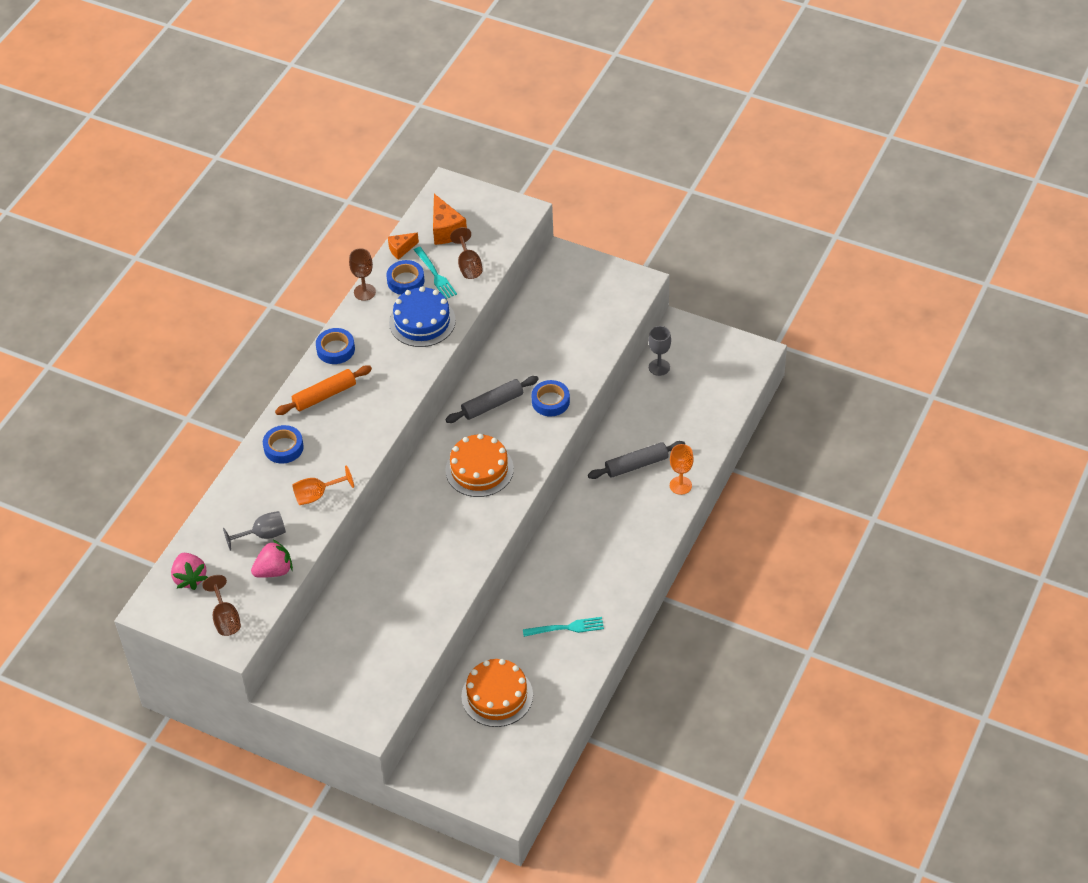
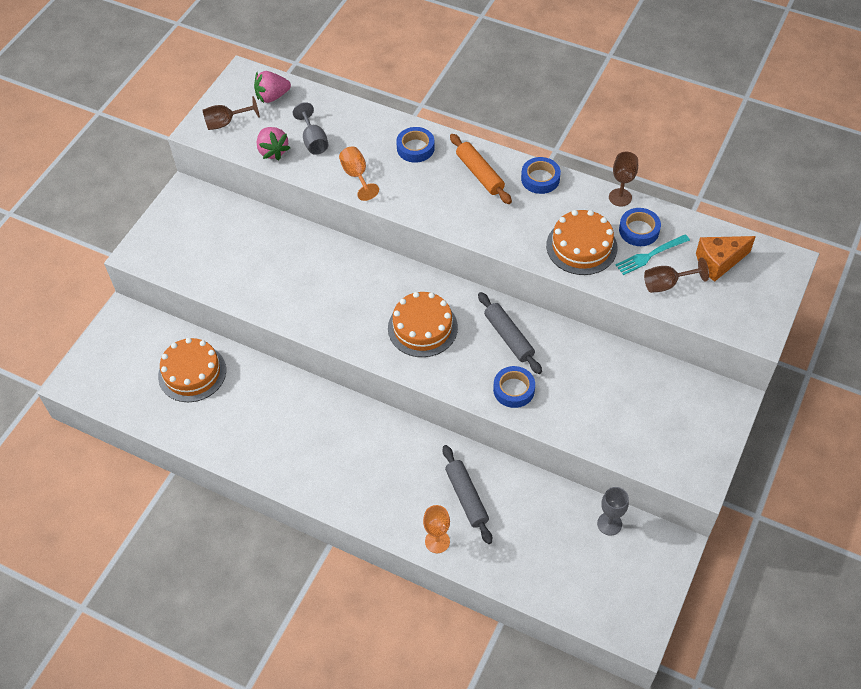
camera: 90 degrees right, 5 degrees up
orange cheese [388,233,419,260] -> none
blue cake [389,286,456,347] -> orange cake [546,210,617,275]
turquoise fork [523,617,604,637] -> none

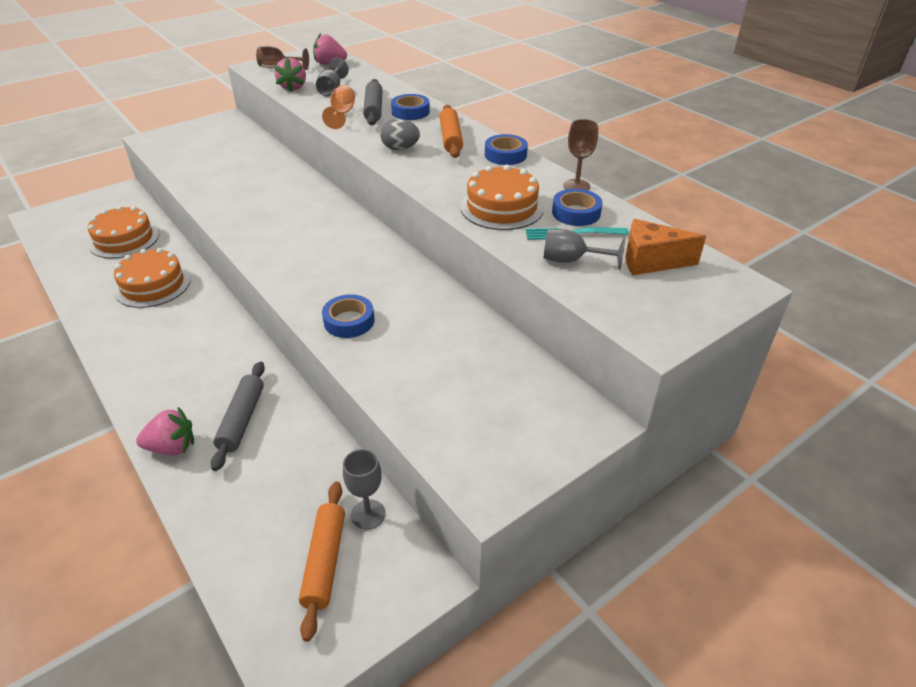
camera: 25 degrees right, 15 degrees down
orange cake [388,292,458,357] -> orange cake moved to [114,248,191,308]
orange goblet [423,505,450,553] -> pink strawberry [136,407,194,455]
grey rolling pin [478,292,542,374] -> grey rolling pin moved to [363,79,383,125]
brown goblet [644,258,709,293] -> grey goblet [544,229,625,270]
none -> orange rolling pin [299,482,345,642]
none -> grey egg [380,119,420,150]

